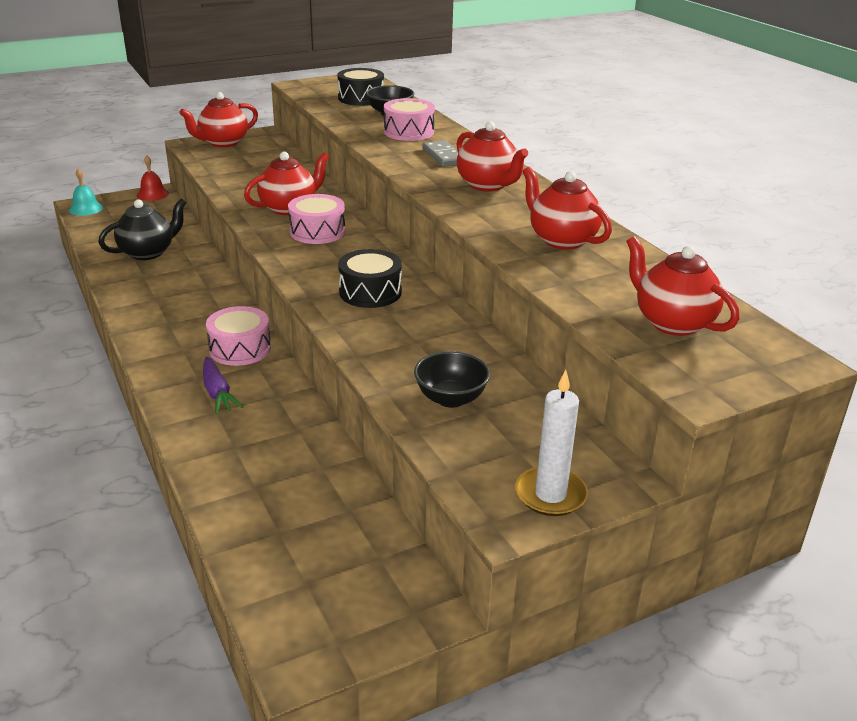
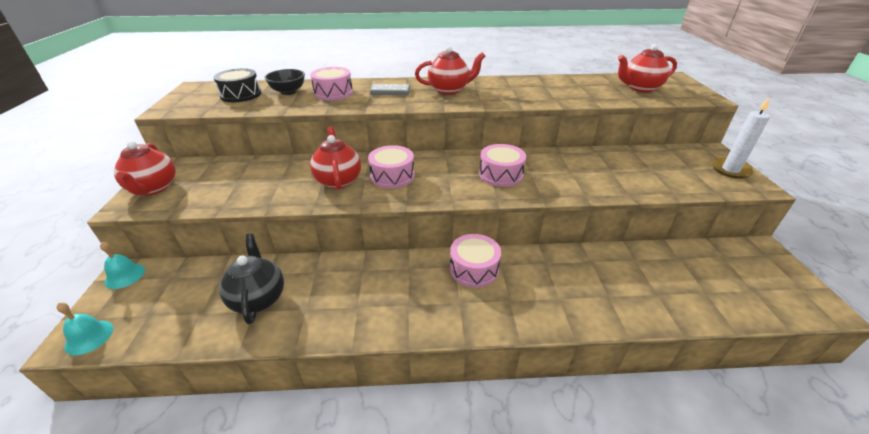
camera: 65 degrees left, 5 degrees up
red bell [137,156,169,201] -> turquoise bell [100,242,145,289]
purple carrot [203,357,244,415] -> none
black drum [338,249,402,308] -> pink drum [479,144,526,187]
black bowl [414,351,490,408] -> none
red teapot [523,167,612,250] -> none

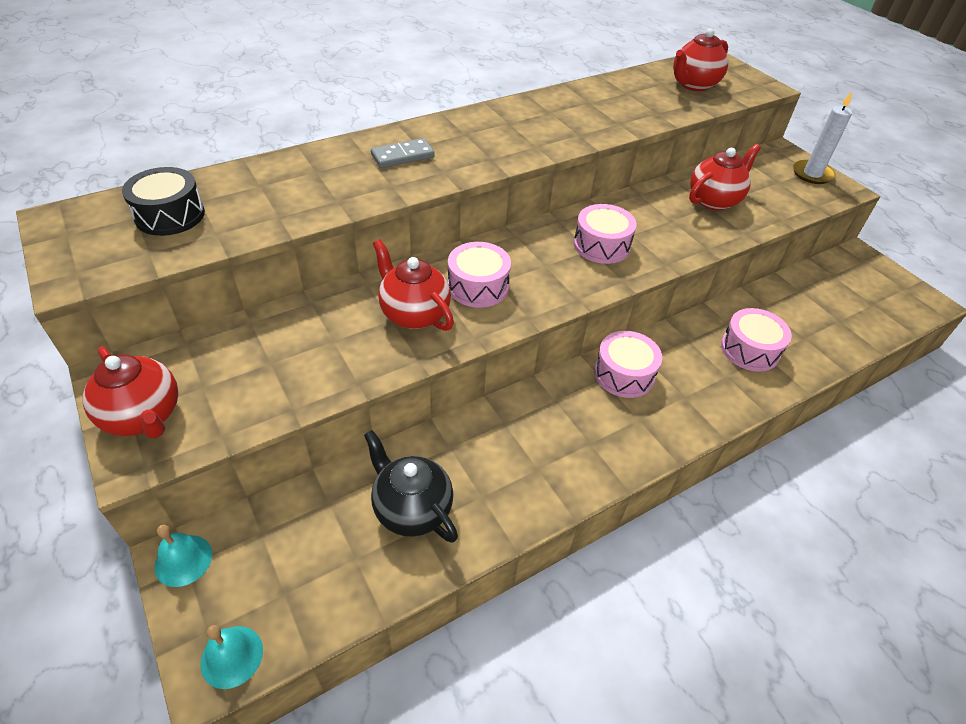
camera: 30 degrees left, 10 degrees up
black bowl [265,69,305,95] -> none
pink drum [310,67,353,100] -> pink drum moved to [721,308,792,372]
red teapot [415,46,485,94] -> red teapot moved to [689,144,761,210]

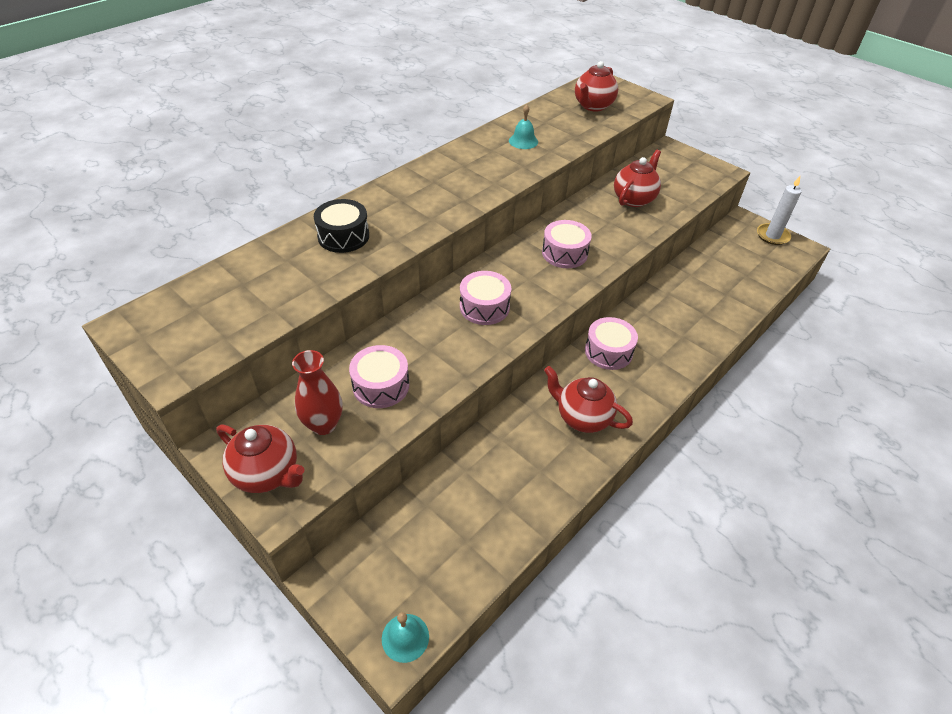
camera: 15 degrees left, 0 degrees up
black drum [122,167,205,236] -> black drum moved to [314,199,369,253]
turquoise bell [154,525,212,587] -> turquoise bell moved to [509,105,538,149]
black teapot [364,430,458,543] -> none
grey domino [371,138,435,168] -> none
red teapot [373,239,454,331] -> red teapot moved to [544,366,633,433]
pink drum [721,308,792,372] -> pink drum moved to [349,345,409,408]
white candle [793,91,852,184] -> white candle moved to [757,176,802,245]
none -> red vase [292,350,342,435]

